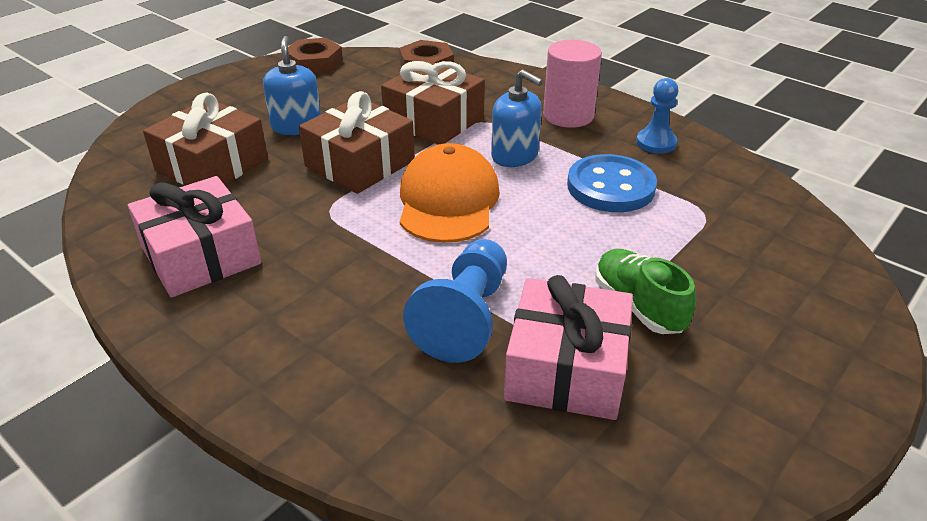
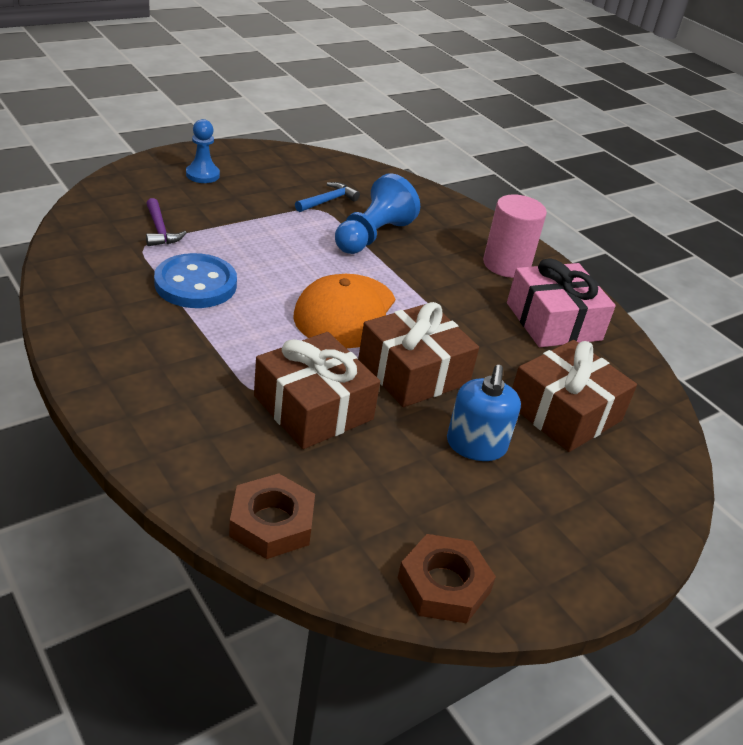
camera: 170 degrees left, 0 degrees up
blue soap dispenser [491,70,543,167] -> none
pink gift [504,275,633,420] -> blue hammer [295,182,360,212]
pink cylinder [543,40,602,128] -> pink cylinder moved to [483,195,547,278]
green shoe [595,249,696,334] -> none
blue pawn [636,78,678,154] -> blue pawn moved to [186,119,220,183]
none -> purple hammer [146,198,186,246]

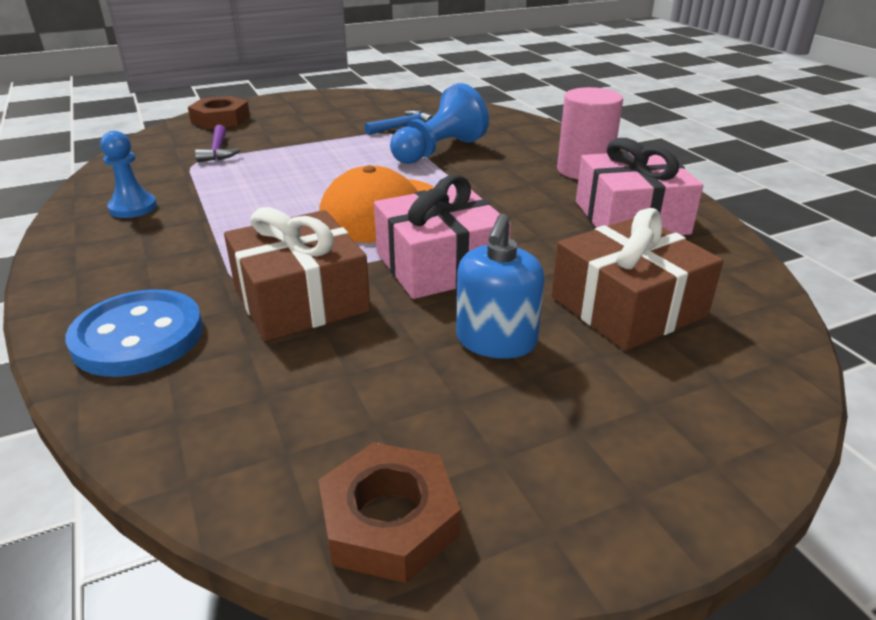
camera: 15 degrees right, 5 degrees down
blue button [154,253,237,308] -> blue button moved to [65,290,203,377]
blue pawn [186,119,220,183] -> blue pawn moved to [100,131,157,218]
brown nut [229,473,315,559] -> brown nut moved to [188,96,250,129]
brown gift [358,302,479,407] -> pink gift [374,175,511,299]

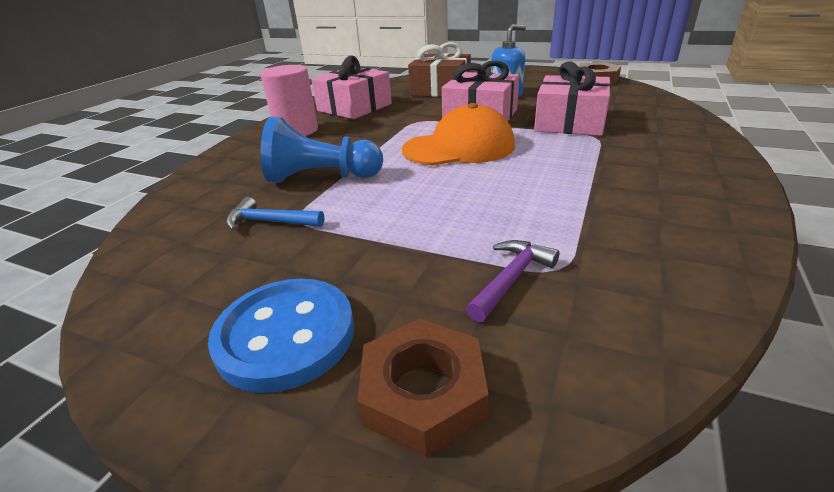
camera: 130 degrees left, 0 degrees up
blue button [65,290,203,377] -> blue button moved to [208,279,354,393]
blue pawn [100,131,157,218] -> none
brown gift [224,207,370,341] -> pink gift [534,61,611,136]

